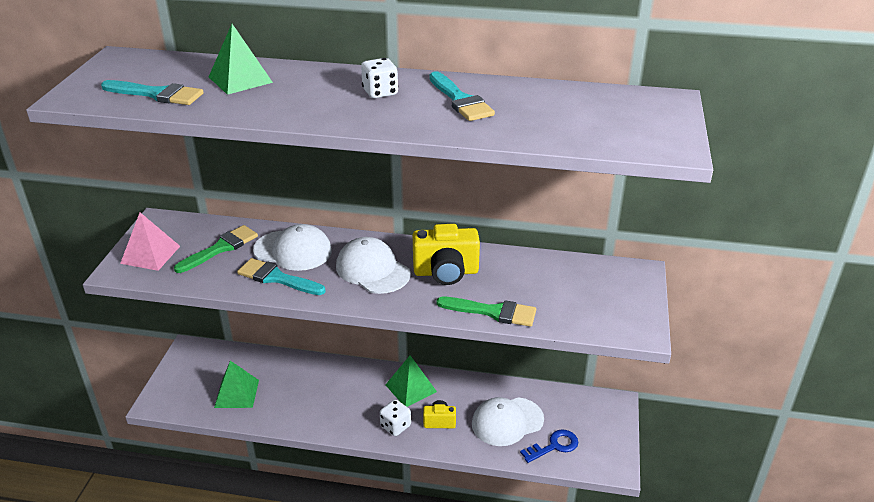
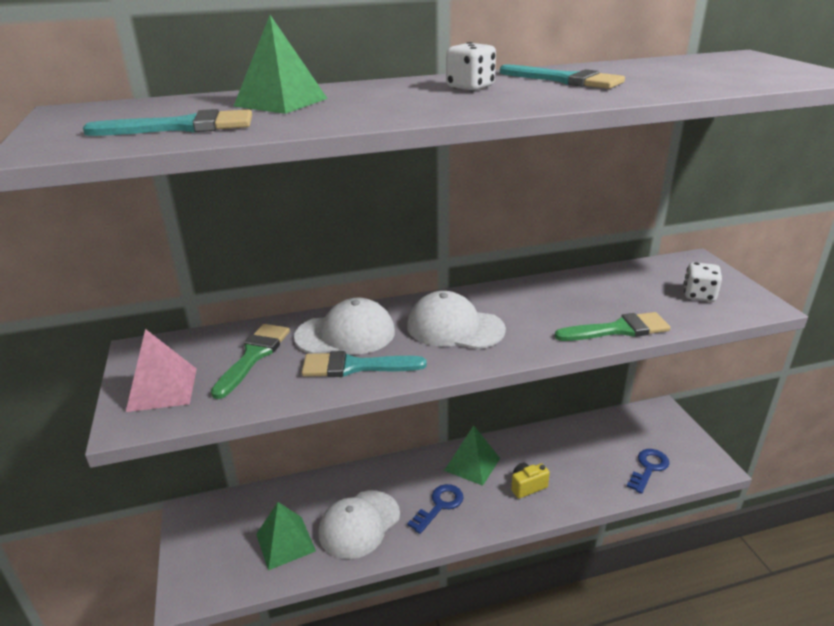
camera: 25 degrees left, 5 degrees down
white dice [380,400,411,436] -> white dice moved to [684,262,722,302]
yellow camera [413,224,480,285] -> none
white cap [472,397,544,446] -> white cap moved to [319,491,400,559]
none -> blue key [407,484,464,534]

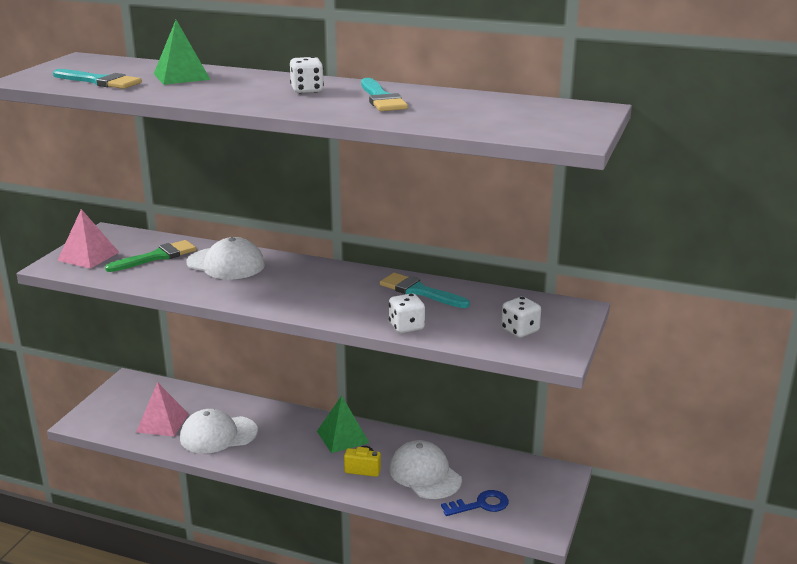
camera: 35 degrees right, 5 degrees down
green pyramid [256,502,316,570] -> pink pyramid [136,382,189,436]
turquoise brush [302,351,427,377] -> turquoise brush moved to [380,273,470,308]
white cap [407,291,506,349] -> white cap moved to [389,440,462,499]
blue key [407,484,464,534] -> none
green brush [555,312,671,341] -> white dice [389,293,425,333]

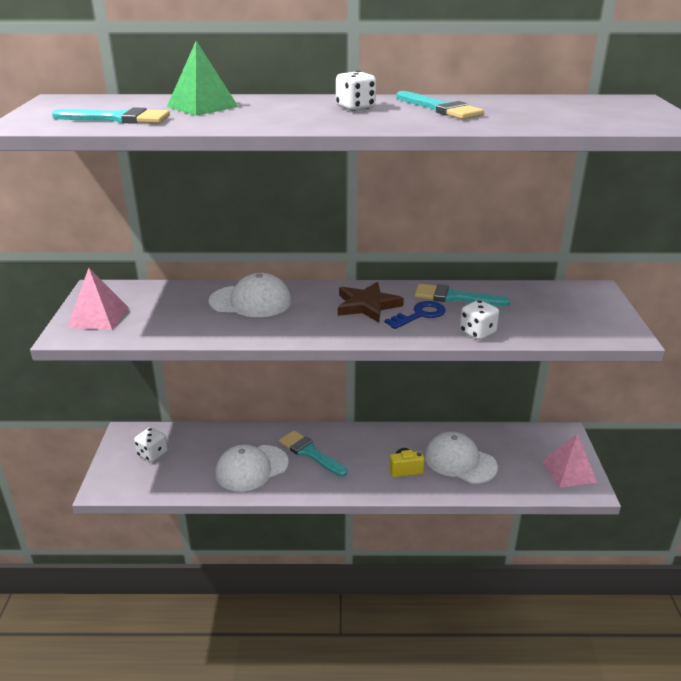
camera: 20 degrees left, 5 degrees up
green brush [105,240,197,272] -> none
pink pyramid [136,382,189,436] -> pink pyramid moved to [542,433,597,488]
green pyramid [317,396,369,453] -> none
blue key [441,490,509,516] -> blue key moved to [384,301,445,329]
white dice [501,297,541,338] -> white dice moved to [134,427,168,462]
none -> turquoise brush [279,430,347,477]
none -> brown star [338,282,404,323]

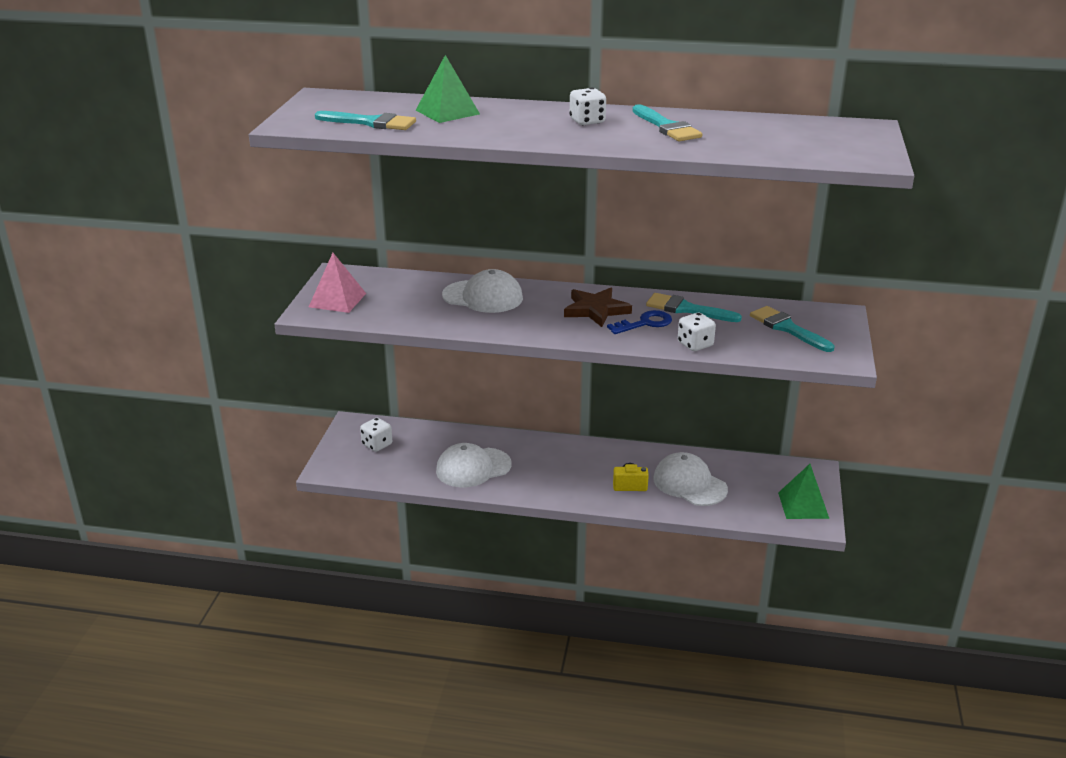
camera: 10 degrees right, 0 degrees up
turquoise brush [279,430,347,477] -> turquoise brush moved to [750,306,834,352]
pink pyramid [542,433,597,488] -> green pyramid [778,464,830,519]

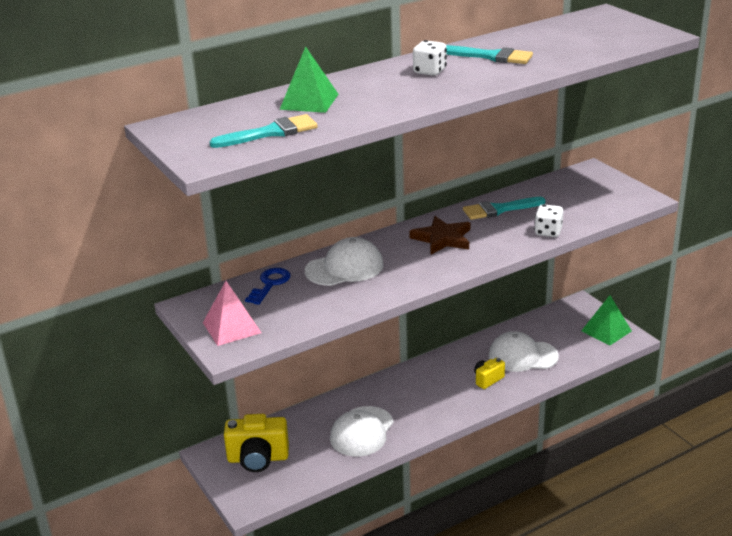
camera: 40 degrees left, 0 degrees up
white dice [360,418,392,452] -> yellow camera [224,414,289,472]
blue key [607,310,672,334] -> blue key moved to [245,268,290,305]
turquoise brush [750,306,834,352] -> none

